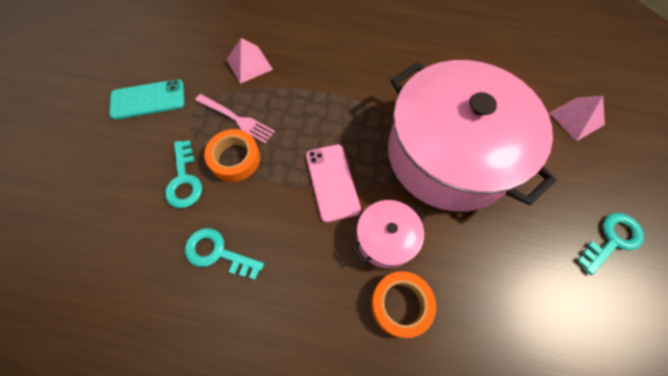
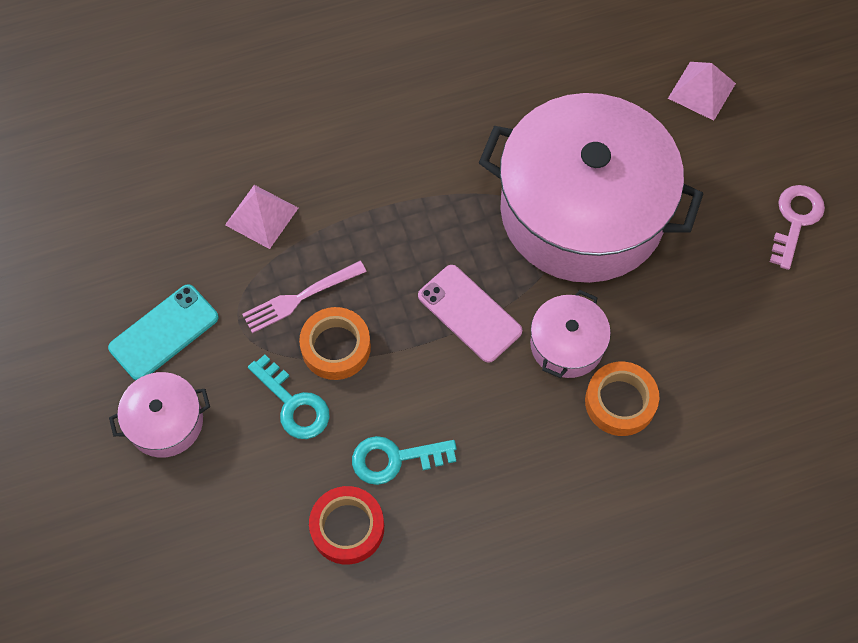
camera: 30 degrees left, 0 degrees up
pink fork [195,94,275,144] -> pink fork turned 150 degrees clockwise [242,261,367,333]
turquoise key [577,213,644,275] -> pink key [770,185,825,270]
none -> pink pot [109,372,210,458]
none -> red tape [309,486,384,565]

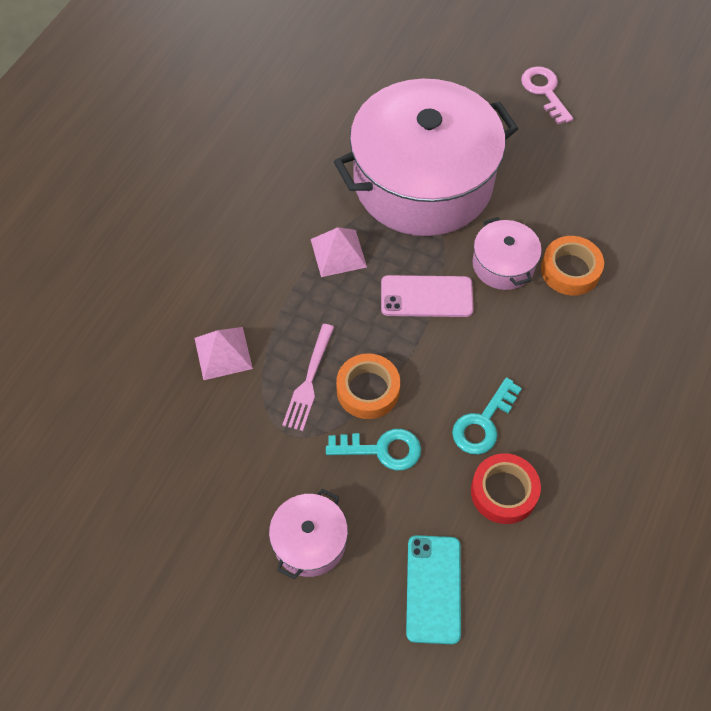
camera: 45 degrees left, 5 degrees down
turquoise phone [108,284,219,381] -> turquoise phone moved to [406,535,461,644]
pink pyramid [668,62,736,121] -> pink pyramid moved to [311,227,367,277]

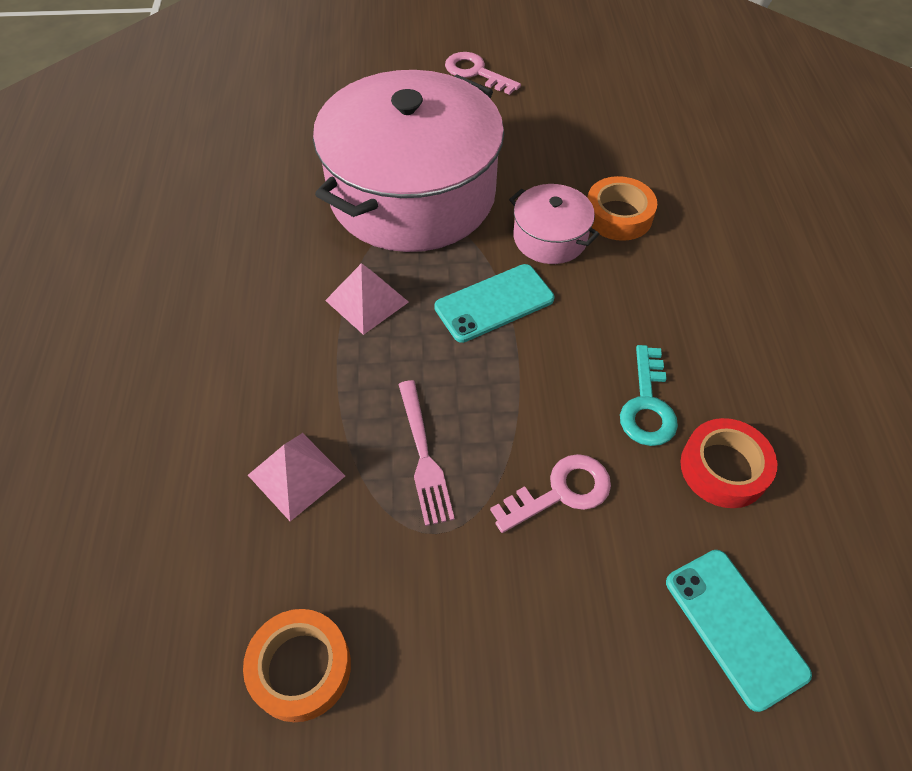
camera: 30 degrees left, 5 degrees down
pink pot [269,489,348,579] -> none
turquoise key [326,429,421,470] -> pink key [490,454,611,533]
orange tape [336,353,400,419] -> orange tape moved to [243,609,351,722]
pink phone [381,275,473,317] -> turquoise phone [434,264,554,343]

